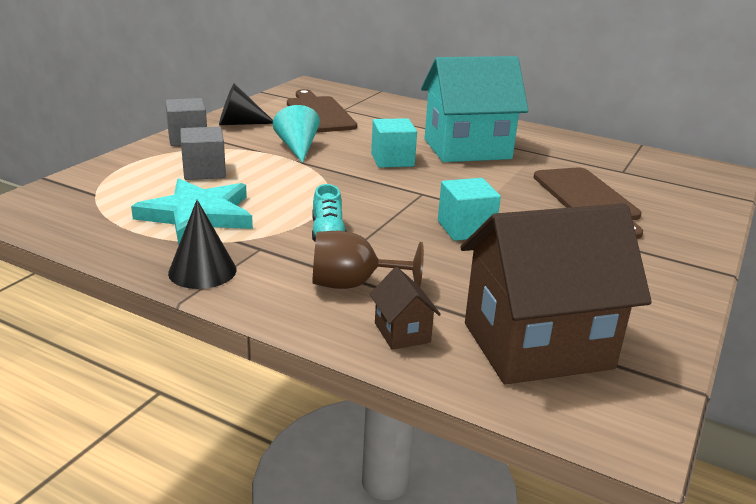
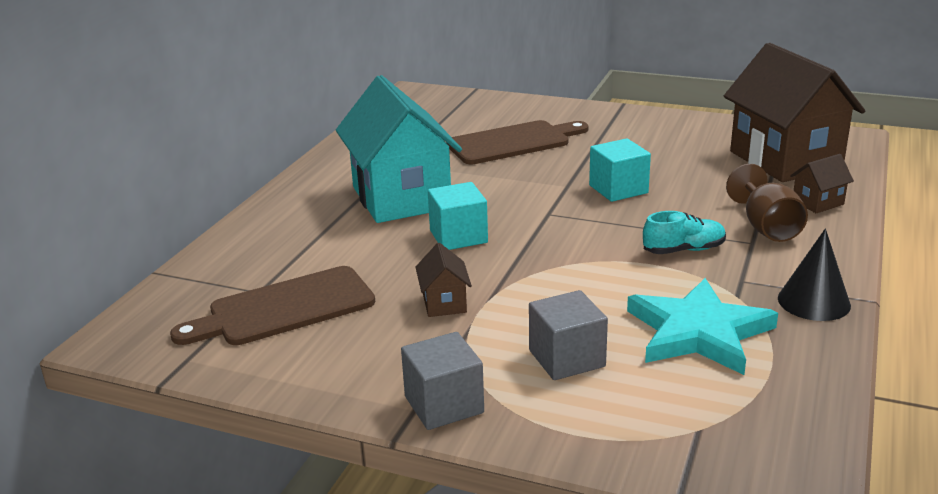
camera: 95 degrees left, 0 degrees up
black cone [219,83,273,125] -> none
turquoise cone [273,105,320,163] -> brown house [416,243,472,317]

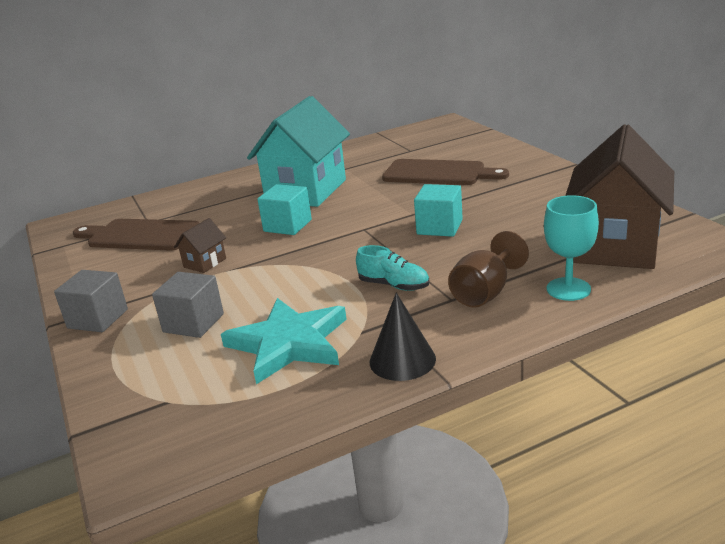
camera: 45 degrees right, 0 degrees up
brown house [790,154,854,213] -> turquoise goblet [544,195,599,301]

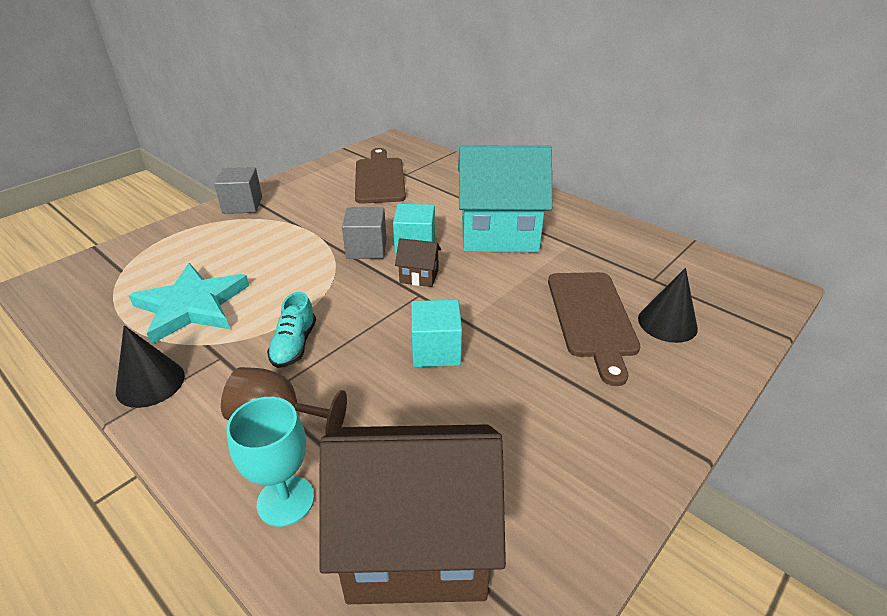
camera: 65 degrees right, 10 degrees up
grey cube [152,272,224,338] -> grey cube moved to [342,207,387,259]
brown house [174,218,226,273] -> brown house moved to [395,238,441,287]
none -> black cone [638,268,698,343]

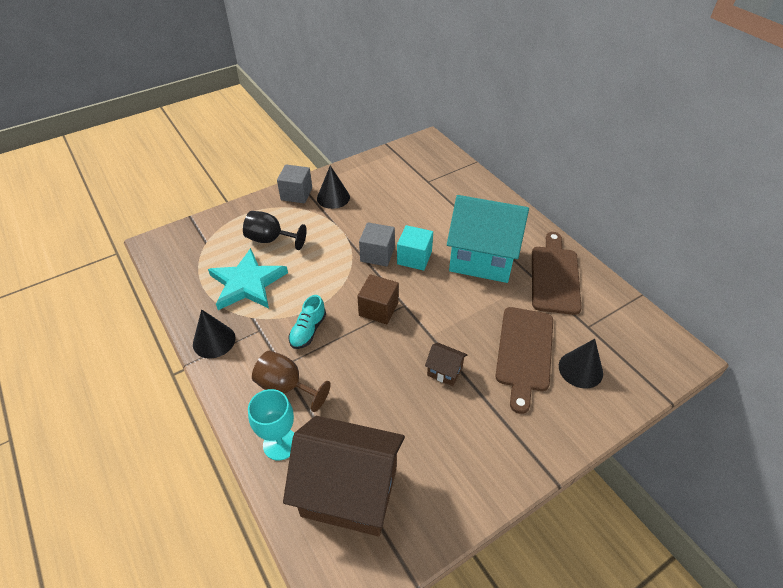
camera: 15 degrees right, 10 degrees up
brown cutting board [355,148,406,204] -> brown cutting board moved to [532,232,581,315]
brown house [395,238,441,287] -> brown house moved to [425,343,467,386]
turquoise cube [411,300,462,367] -> none
none -> black goblet [243,211,307,250]
none -> black cone [317,165,350,209]
none -> brown cube [357,274,399,324]

